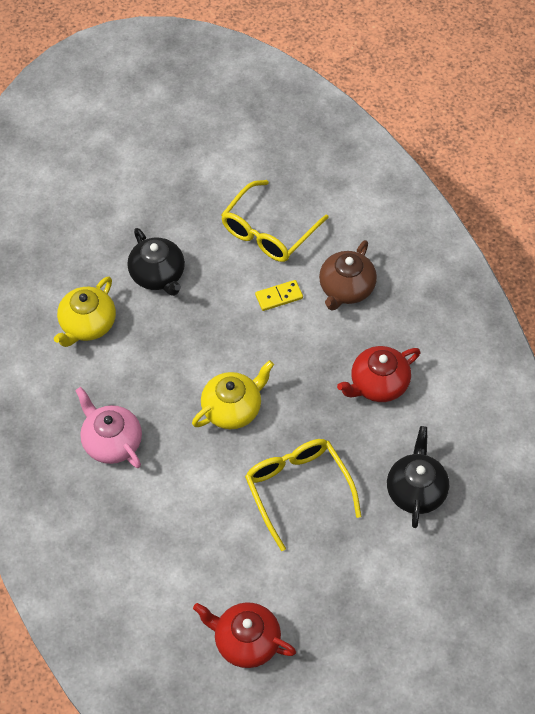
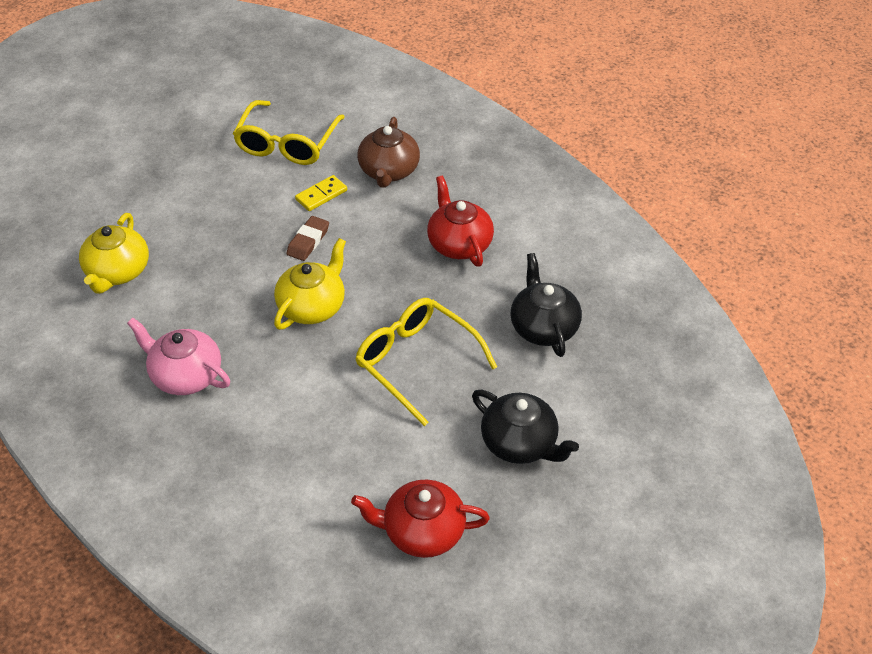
camera: 20 degrees left, 10 degrees down
black teapot [127,228,185,296] -> black teapot moved to [472,390,579,464]
red teapot [337,346,420,402] -> red teapot turned 120 degrees clockwise [427,176,494,267]
none -> brown eraser [286,216,329,261]

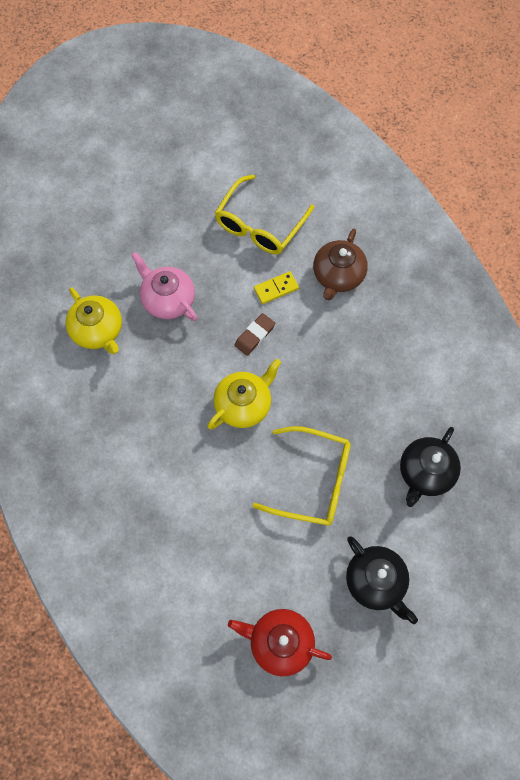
camera: 15 degrees right, 20 degrees up
yellow teapot [79,213,149,294] -> yellow teapot turned 60 degrees counterclockwise [66,287,122,354]
pink teapot [127,318,230,395] -> pink teapot moved to [131,252,197,321]
yellow glasses [355,298,497,426] -> yellow glasses turned 135 degrees clockwise [252,426,351,526]
red teapot [427,176,494,267] -> none
black teapot [510,253,582,357] -> black teapot turned 150 degrees counterclockwise [400,427,461,507]

